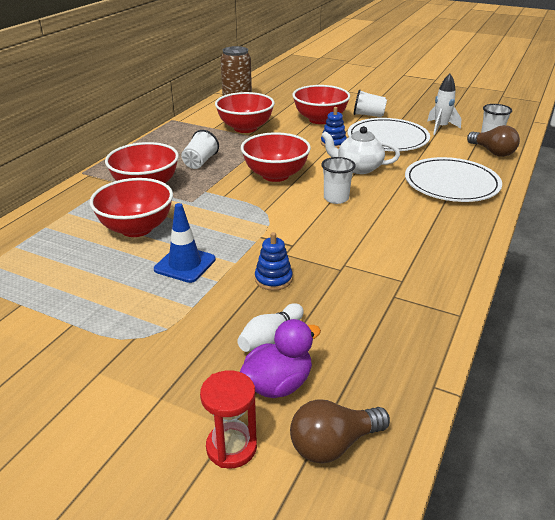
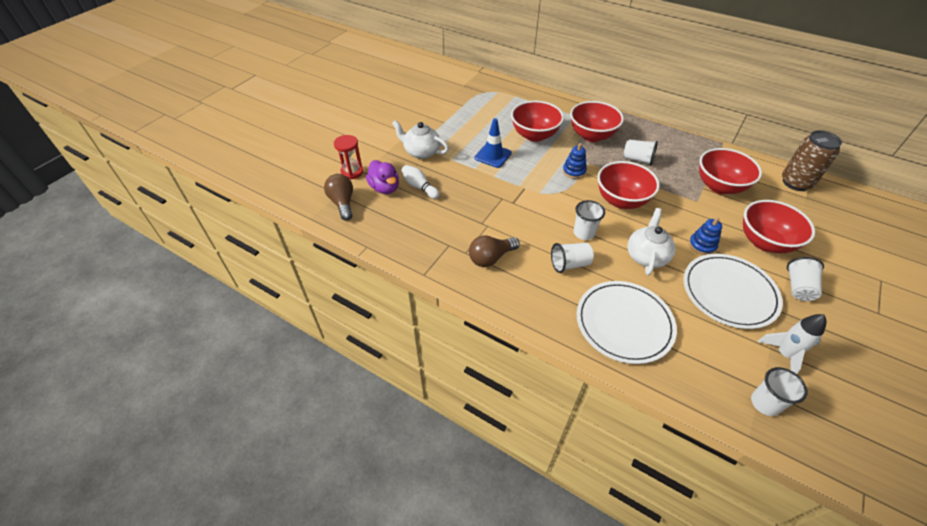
camera: 95 degrees right, 15 degrees up
blue stacking toy [255,232,293,291] -> blue stacking toy moved to [563,143,587,179]
brown light bulb [467,125,520,157] -> brown light bulb moved to [469,235,520,267]
none -> white teapot [392,120,449,159]
none -> white cup [551,243,594,273]

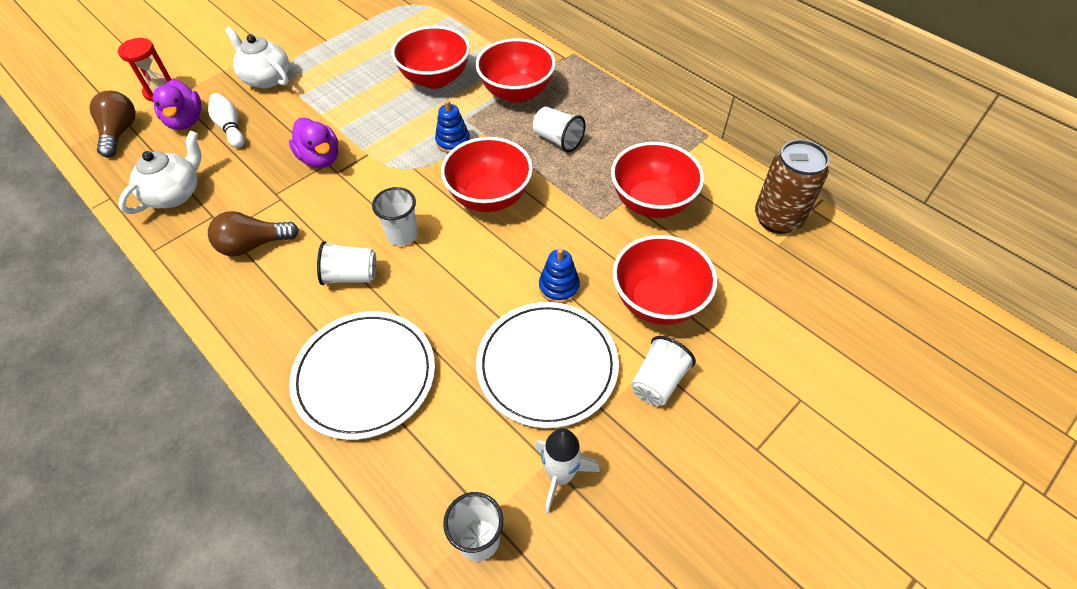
camera: 15 degrees right, 5 degrees up
blue traffic cone [475,118,512,168] -> none
white teapot [627,208,676,275] -> white teapot moved to [118,130,201,214]
none -> purple duck [289,118,338,168]

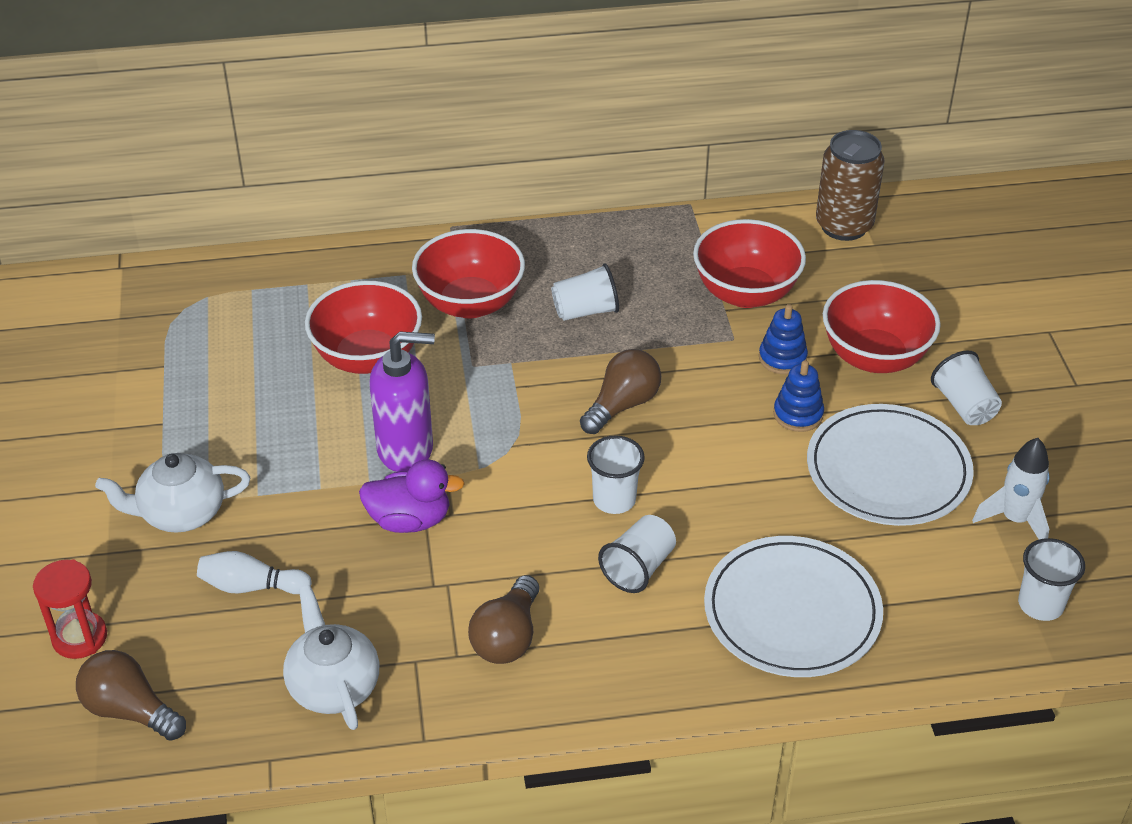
camera: 55 degrees left, 10 degrees down
purple duck [153,79,202,130] -> none
blue stacking toy [435,100,470,153] -> blue stacking toy moved to [759,304,808,374]
red bowl [441,137,533,212] -> brown light bulb [580,349,661,434]
none -> purple soap dispenser [369,331,435,472]

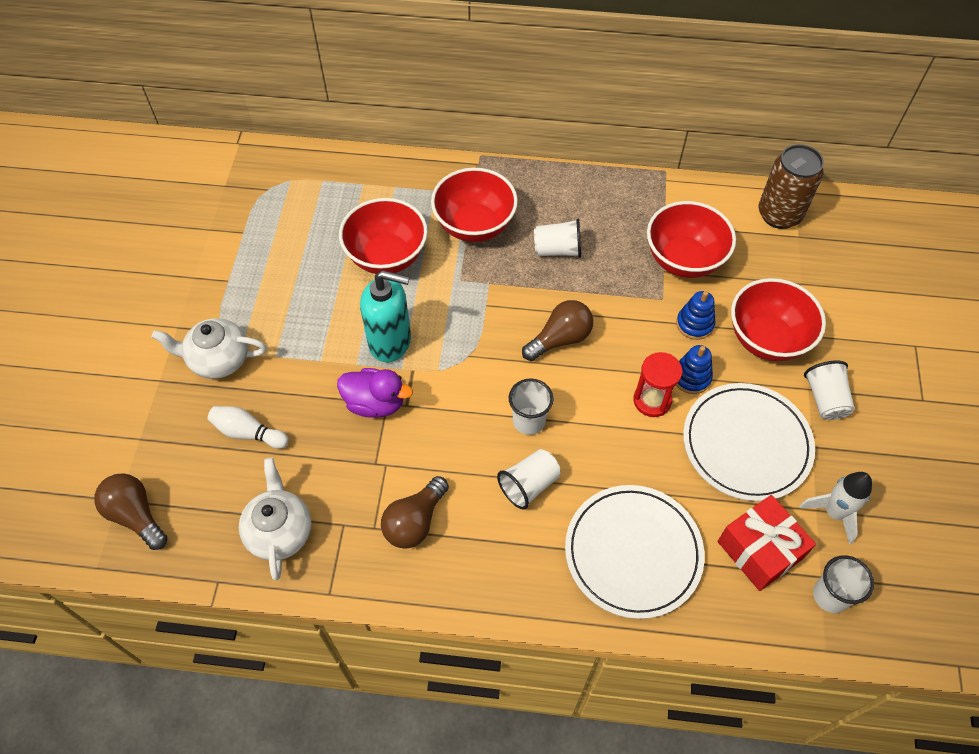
camera: 15 degrees right, 15 degrees up
red hourglass [33,560,107,659] -> red hourglass moved to [633,352,682,417]
purple soap dispenser [369,331,435,472] -> turquoise soap dispenser [360,270,411,362]
none -> red gift [718,495,816,591]

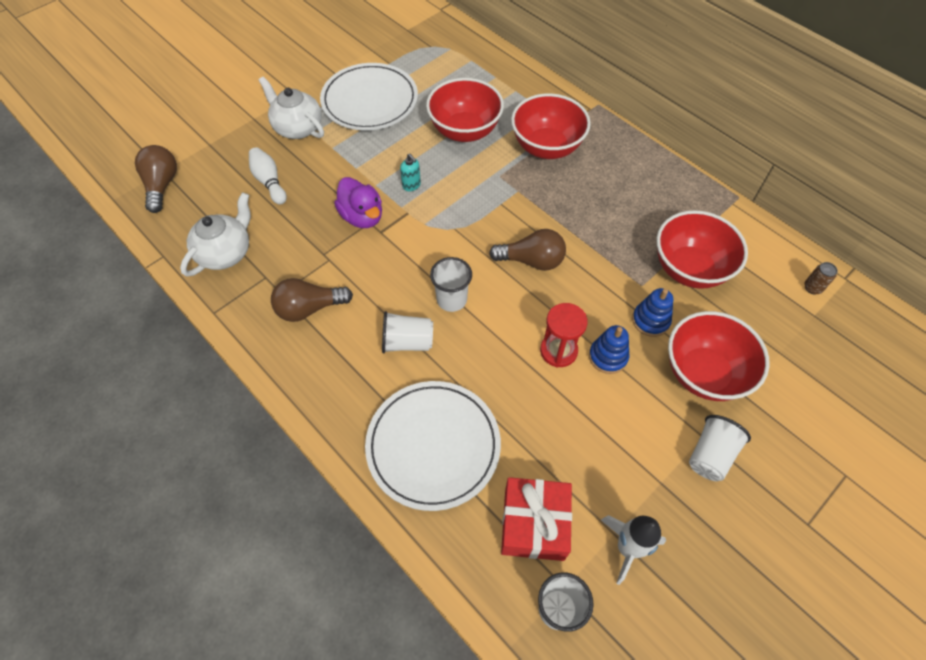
camera: 40 degrees right, 0 degrees up
turquoise soap dispenser [360,270,411,362] -> turquoise soap dispenser [400,154,421,191], size x0.43
white cup [534,219,581,258] -> none
white plate [683,383,815,501] -> white plate moved to [320,63,418,131]
brown can [759,144,824,229] -> brown can [804,262,838,294], size x0.40

